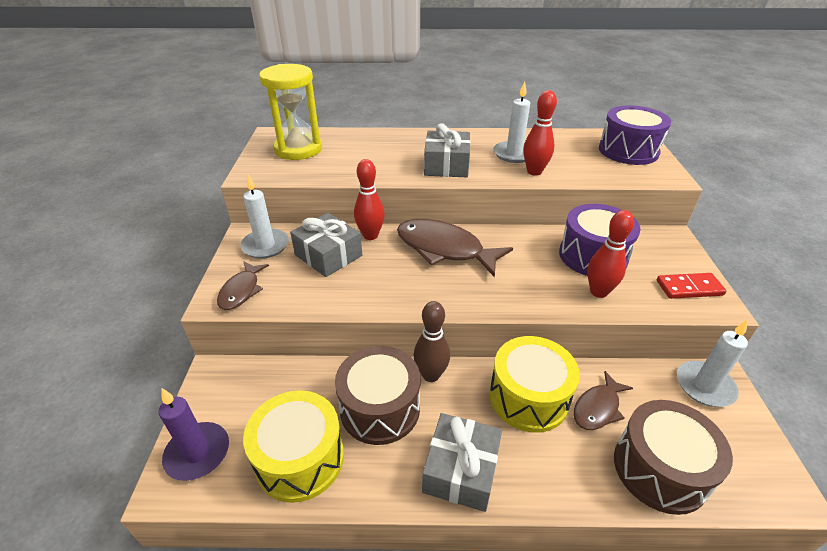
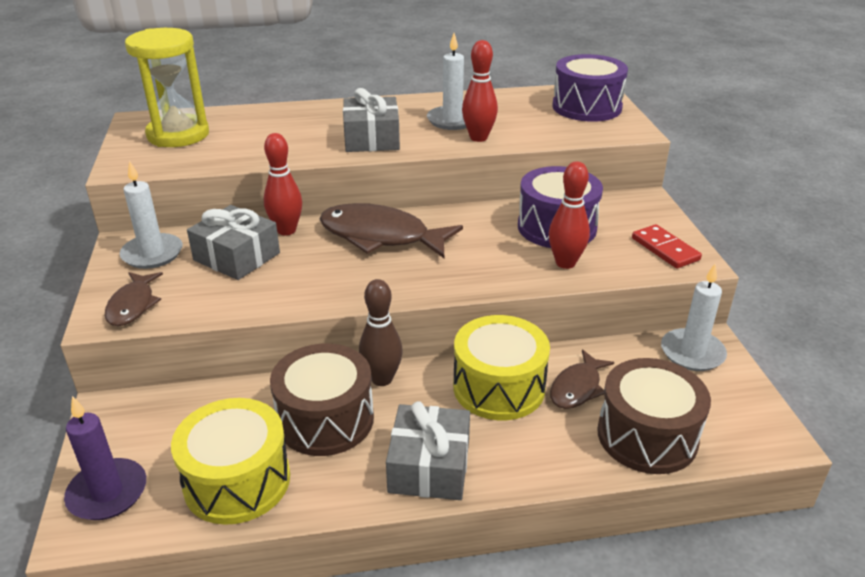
camera: 10 degrees left, 5 degrees down
red domino [657,273,726,299] -> red domino turned 75 degrees clockwise [632,224,702,269]

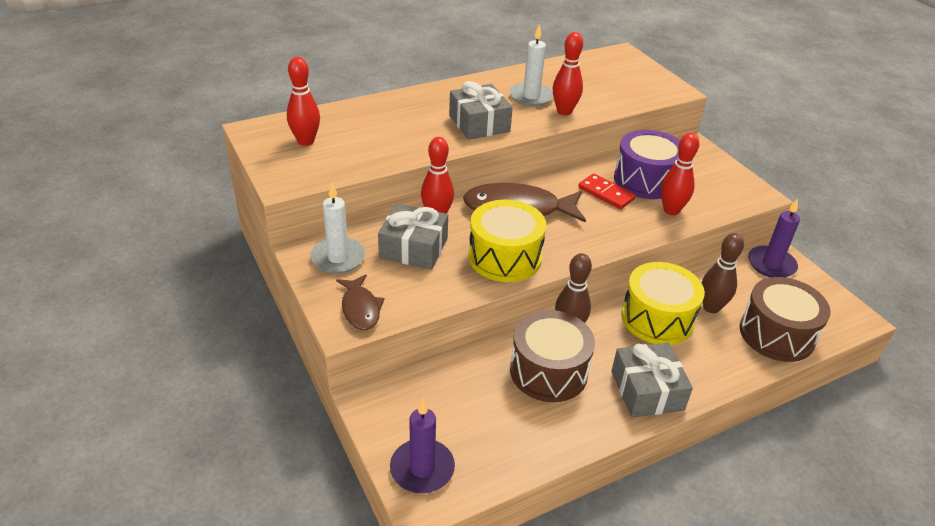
camera: 20 degrees left, 5 degrees up
yellow hourglass [125,28,209,147] -> red bowling pin [287,57,320,146]
yellow drum [171,398,290,525] -> yellow drum moved to [469,200,547,282]
brown fish [550,350,614,409] -> brown bowling pin [701,233,744,313]
purple drum [552,54,628,122] -> none
red domino [632,224,702,269] -> red domino moved to [578,174,636,210]
white candle [661,264,727,371] -> purple candle [748,198,800,278]

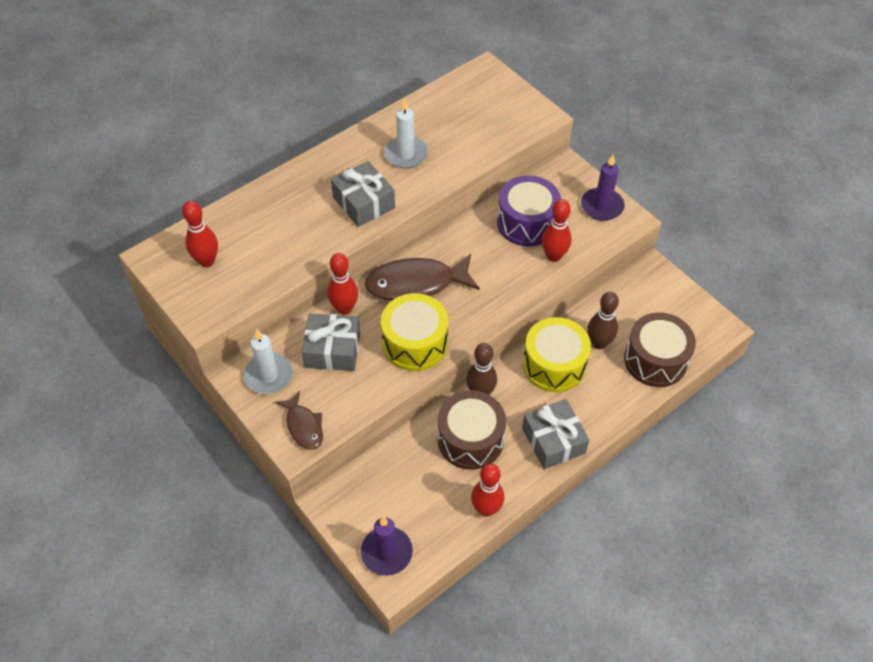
camera: 10 degrees left, 15 degrees up
red bowling pin [553,32,583,115] -> red bowling pin moved to [471,463,504,517]
red domino [578,174,636,210] -> none
purple candle [748,198,800,278] -> purple candle moved to [581,155,624,221]

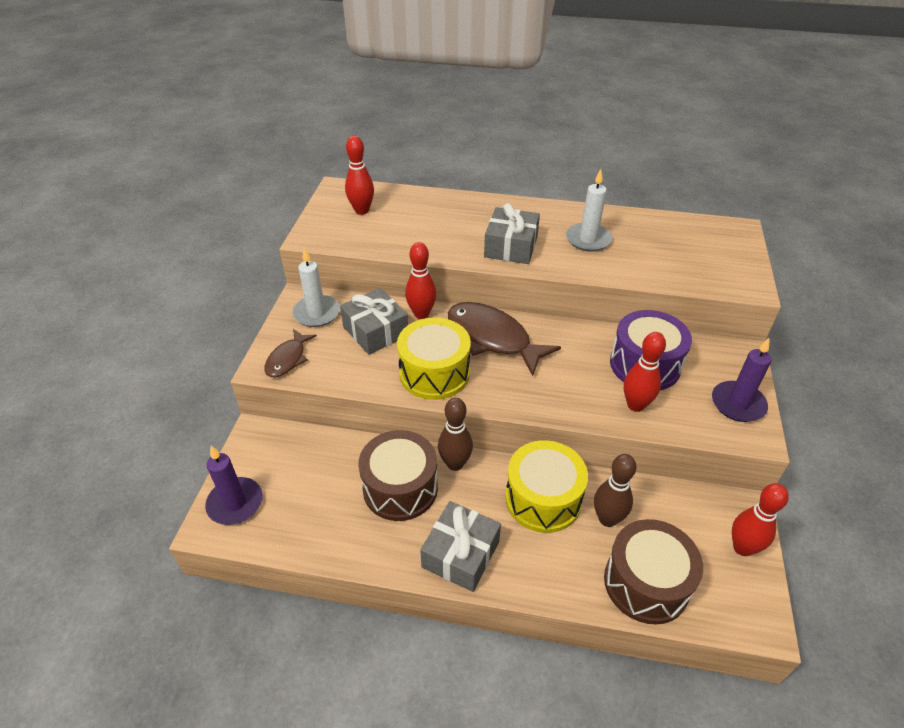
camera: 50 degrees right, 10 degrees down
red bowling pin [471,463,504,517] -> red bowling pin moved to [732,483,789,556]

